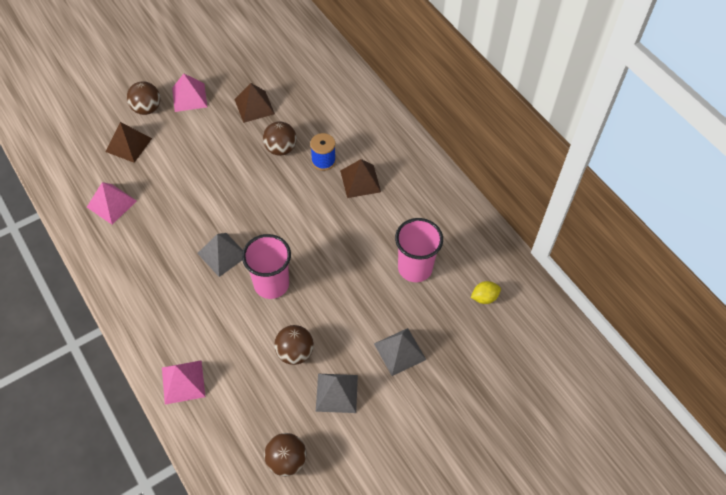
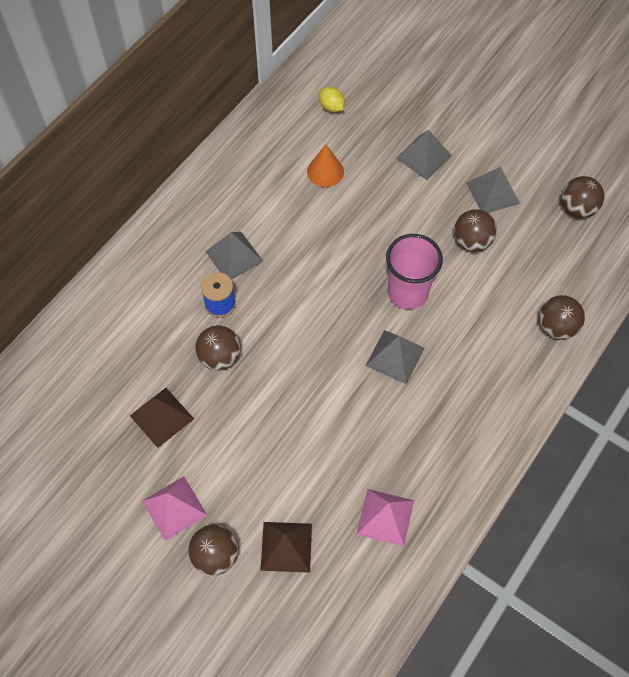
camera: 110 degrees left, 5 degrees up
pink pyramid [162,360,205,405] -> brown ball [539,295,585,340]
brown pyramid [340,159,381,198] -> grey pyramid [205,232,264,280]
pink cup [395,218,443,282] -> orange cone [307,145,344,187]

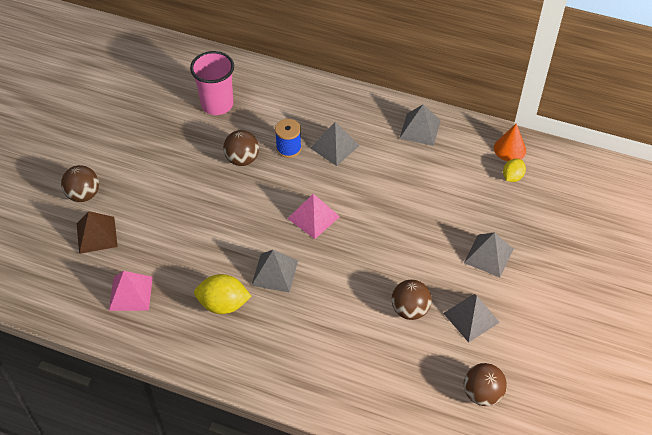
camera: 75 degrees right, 10 degrees down
brown pyramid [130,388,194,448] -> none
pink pyramid [142,476,207,541] -> pink pyramid moved to [288,194,340,239]
orange cone [307,145,344,187] -> orange cone moved to [494,123,526,161]
pink cup [386,234,443,309] -> pink cup moved to [190,51,234,115]
brown ball [539,295,585,340] -> none
none -> yellow lemon [194,274,252,314]
none -> grey pyramid [399,104,441,146]

